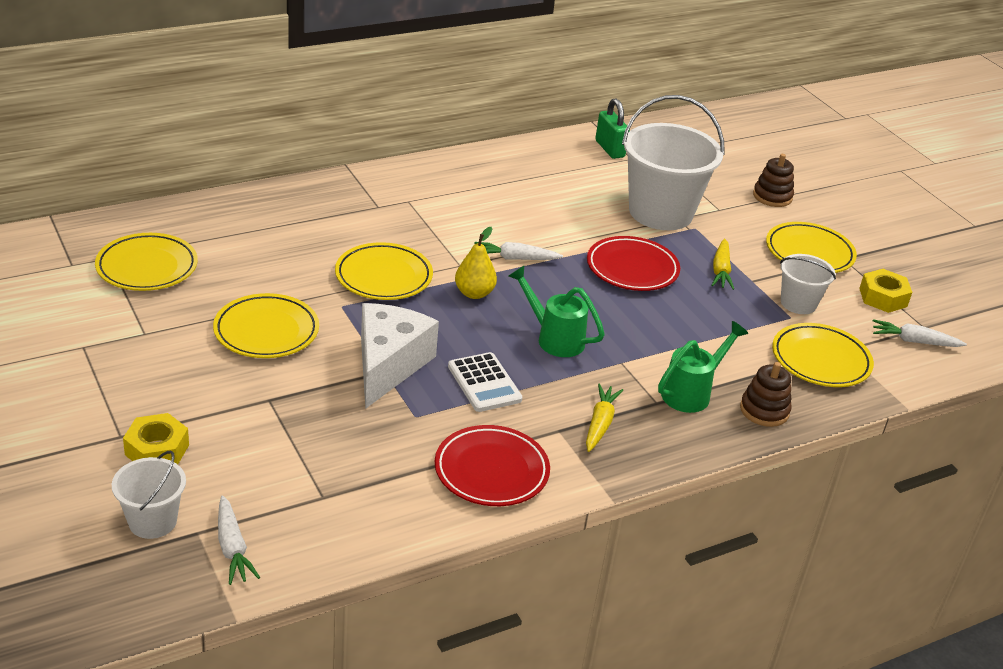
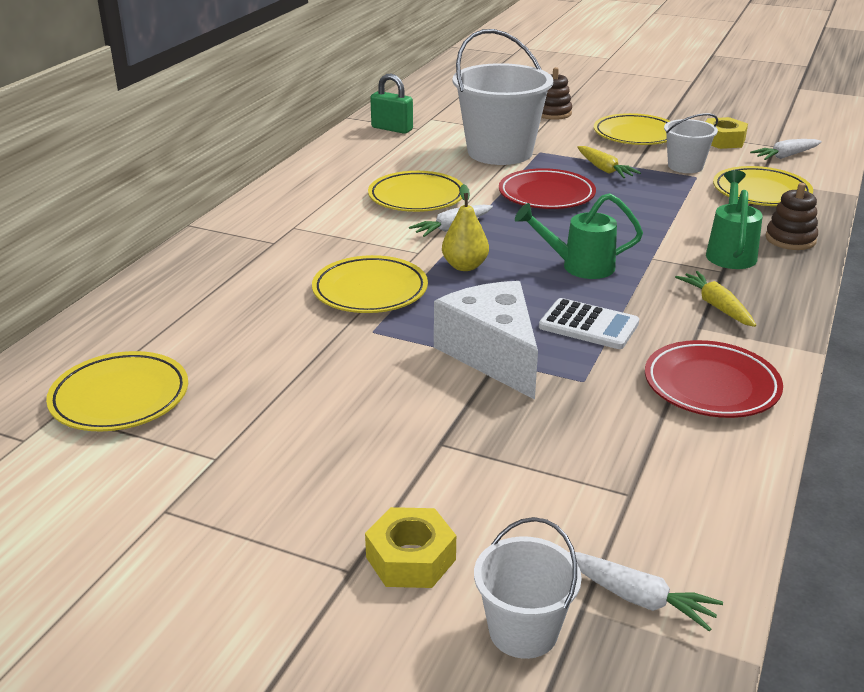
camera: 35 degrees left, 5 degrees down
yellow plate [213,293,319,358] -> yellow plate moved to [368,171,463,212]

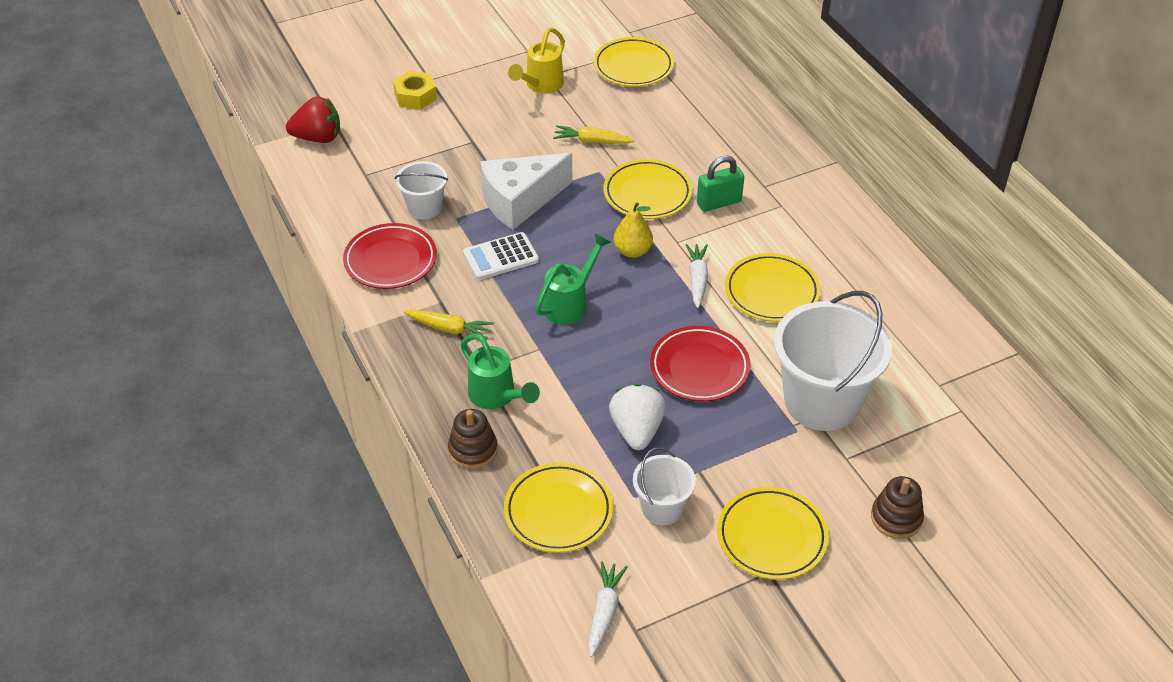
camera: 130 degrees right, 15 degrees up
green padlock [370,74,413,134] -> green padlock moved to [697,156,744,212]
white cheese [434,281,538,400] -> white cheese turned 135 degrees clockwise [480,153,572,230]
white bucket [474,517,582,659] -> white bucket moved to [395,161,448,219]
white carrot [568,552,723,632] -> red strawberry [286,96,340,143]
yellow carrot [577,146,641,178] -> yellow carrot moved to [553,125,635,144]
yellow nut [706,117,748,149] -> none
none -> yellow watering can [508,27,565,93]
none -> white strawberry [609,384,666,450]

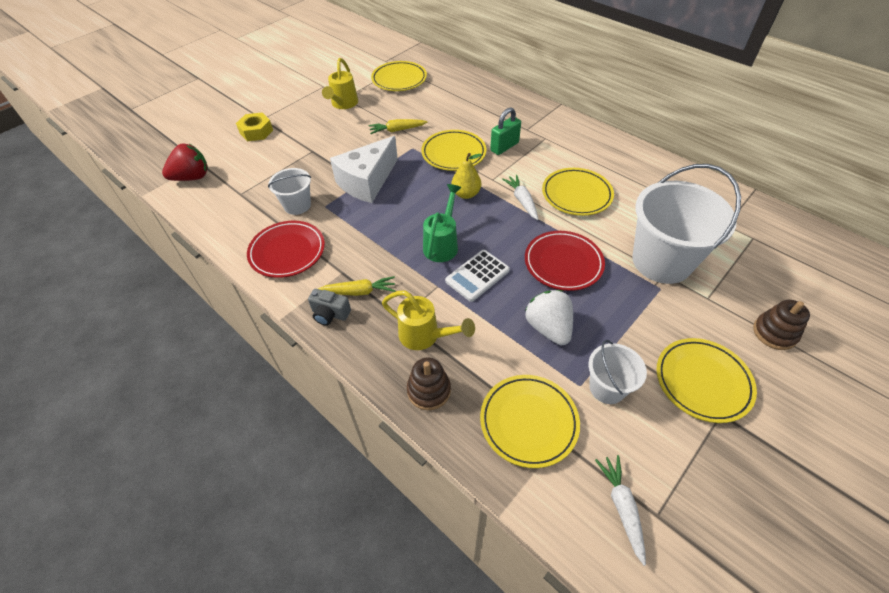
camera: 20 degrees left, 5 degrees up
green watering can [461,334,540,409] -> yellow watering can [382,290,475,350]
white calculator [463,232,539,280] -> white calculator moved to [445,250,510,302]
none -> grey camera [308,289,351,325]

